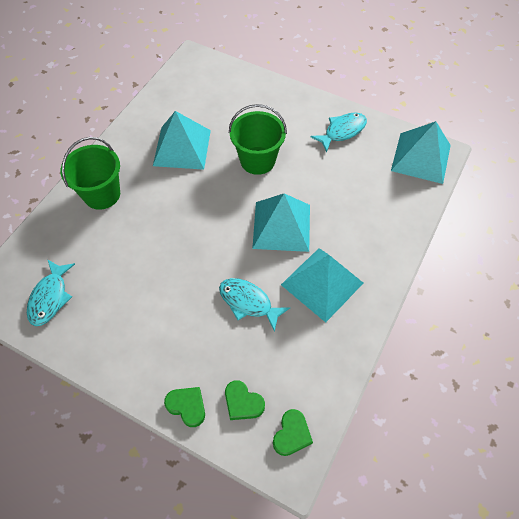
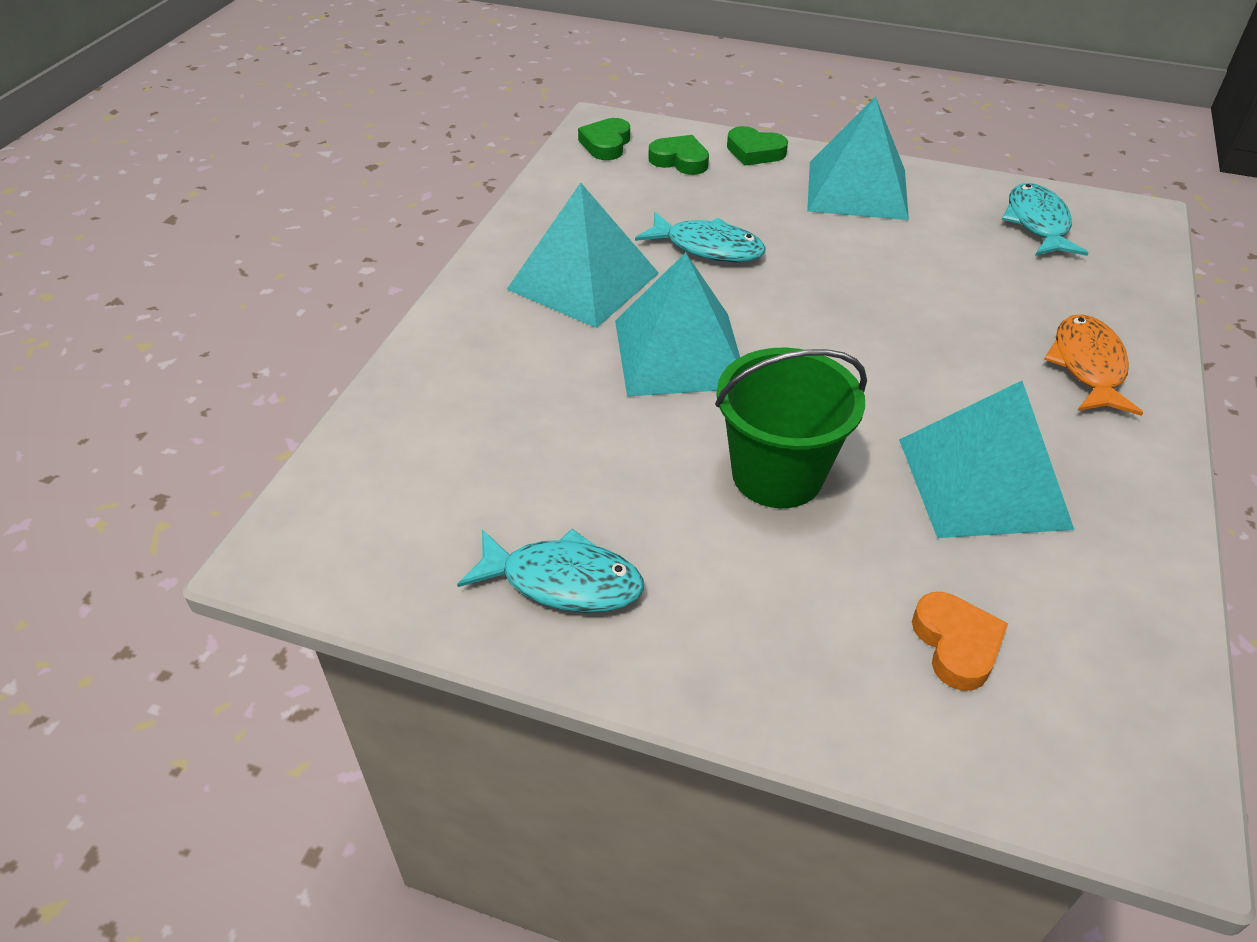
camera: 170 degrees right, 15 degrees down
green bucket [61,137,120,210] -> orange fish [1044,314,1143,416]
turquoise fish [310,112,367,153] -> turquoise fish turned 120 degrees counterclockwise [457,529,644,613]
turquoise pyramid [391,121,451,184] -> turquoise pyramid moved to [807,96,909,220]
none -> orange heart [912,592,1008,691]

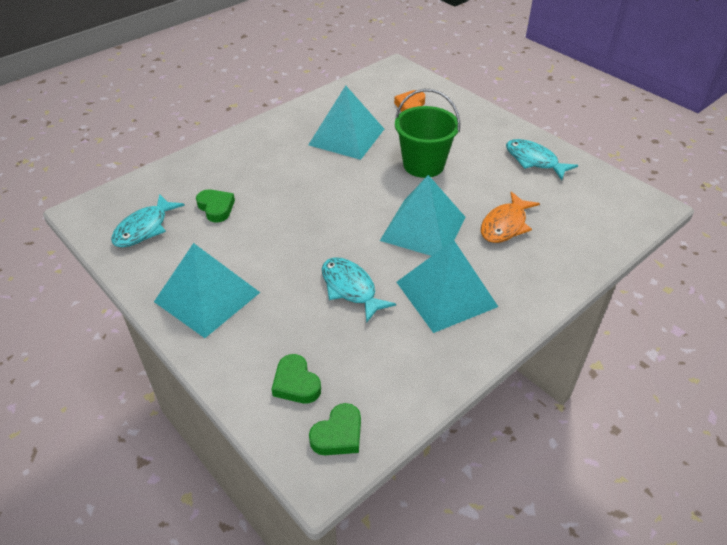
camera: 150 degrees left, 0 degrees up
green heart [727,126,788,166] -> green heart moved to [196,189,235,222]
orange fish [1044,314,1143,416] -> orange fish moved to [481,192,540,243]

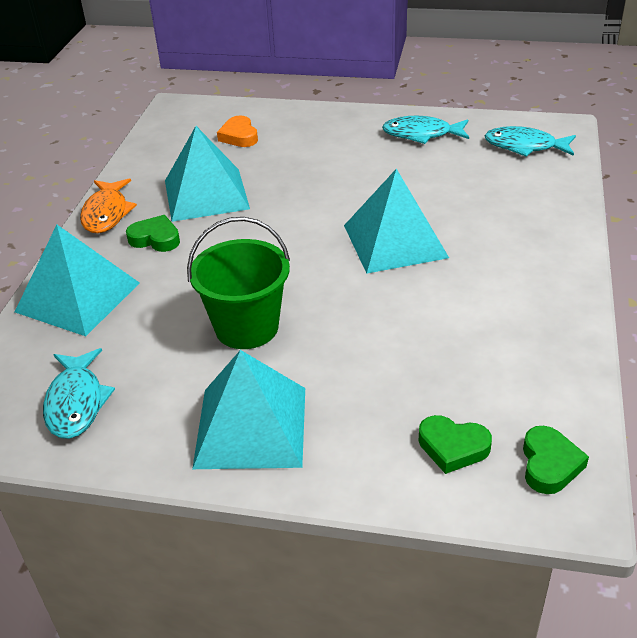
camera: 35 degrees left, 5 degrees down
green heart [196,189,235,222] -> green heart moved to [126,215,180,252]
turquoise fish [322,257,396,323] -> turquoise fish moved to [484,126,576,157]
green bucket [395,89,460,178] -> green bucket moved to [187,217,290,349]
turquoise pyramid [397,240,498,333] -> turquoise pyramid moved to [15,225,139,336]
orange fish [481,192,540,243] -> orange fish moved to [80,178,137,233]

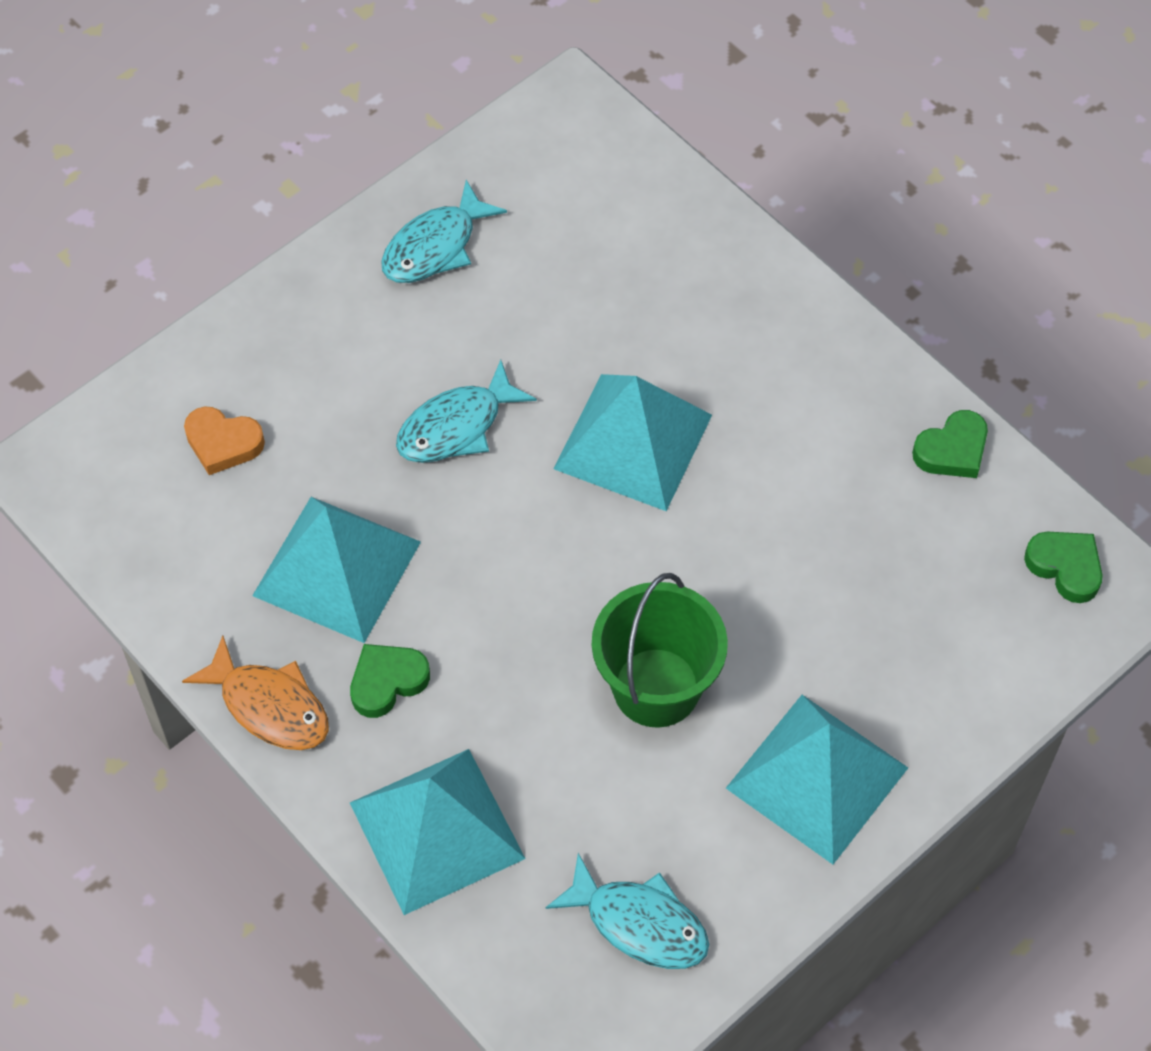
camera: 55 degrees left, 20 degrees up
green heart [419,415,492,474] -> green heart moved to [912,410,988,478]
turquoise fish [484,126,576,157] -> turquoise fish moved to [396,360,537,463]

